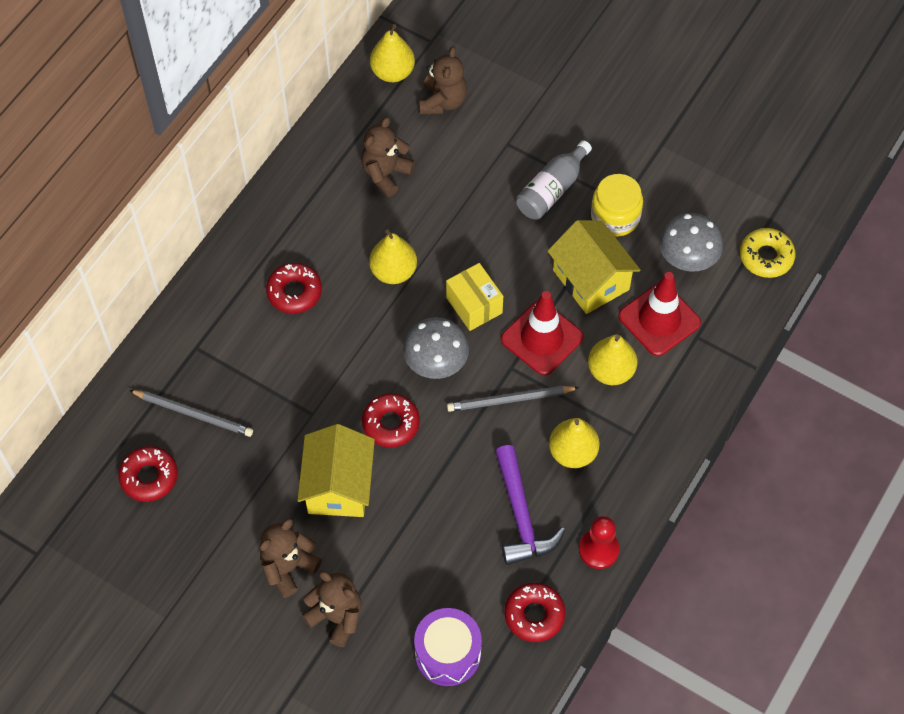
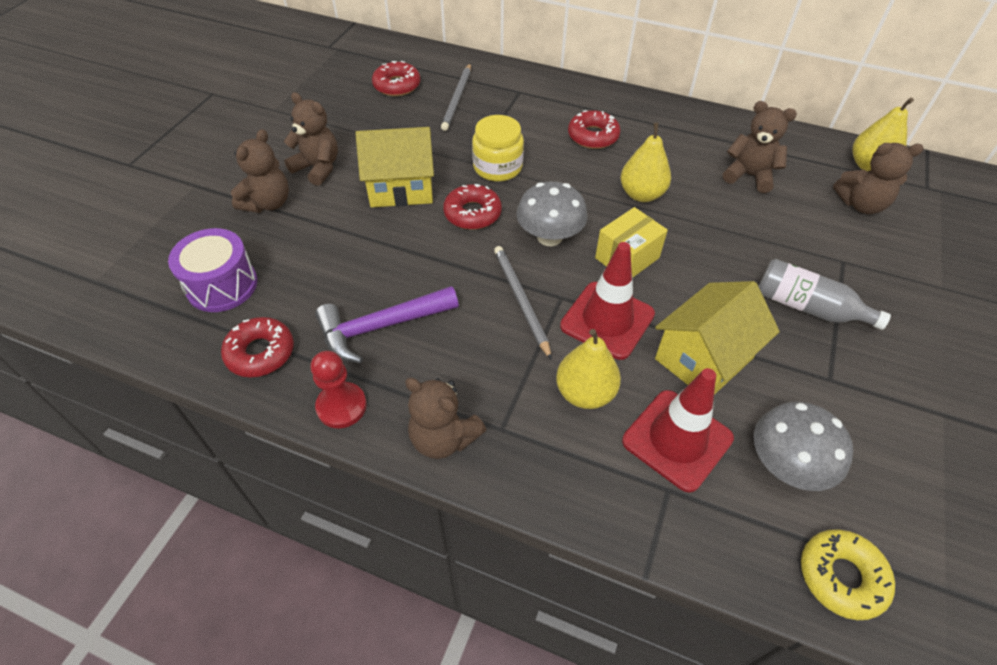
camera: 80 degrees right, 10 degrees down
yellow pear [549,418,600,468] -> none
yellow jar [591,174,643,236] -> yellow jar moved to [472,115,524,182]
none -> brown teddy bear [405,378,486,459]

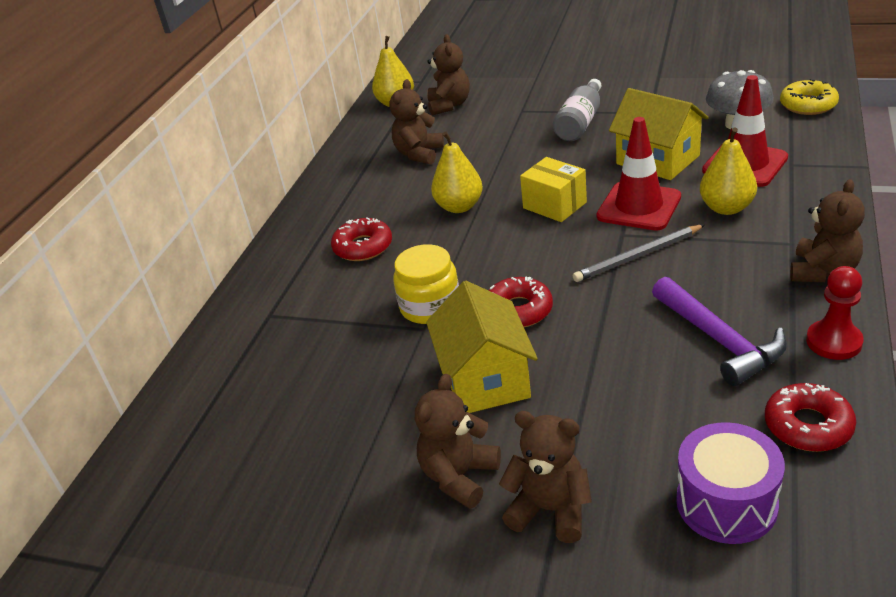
camera: 90 degrees left, 15 degrees down
red donut [372,61,421,96] -> none
grey pencil [441,63,471,131] -> none
grey mushroom [516,181,588,246] -> none

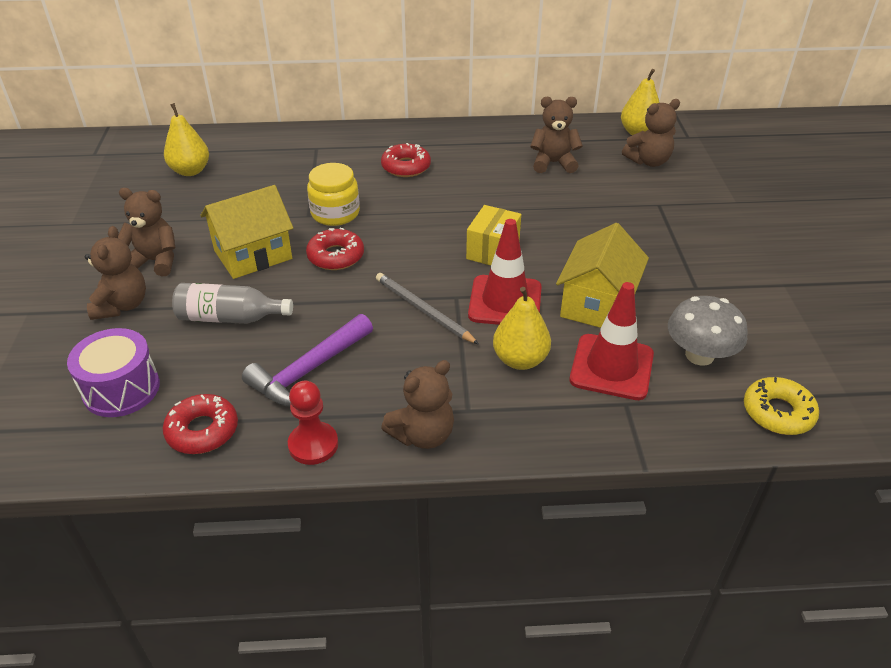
camera: 65 degrees right, 5 degrees up
yellow pear [431,132,483,213] -> yellow pear moved to [164,103,209,176]
grey bottle [553,79,601,141] -> grey bottle moved to [172,283,293,324]
brown teddy bear [790,179,865,282] -> brown teddy bear turned 45 degrees counterclockwise [381,360,454,449]

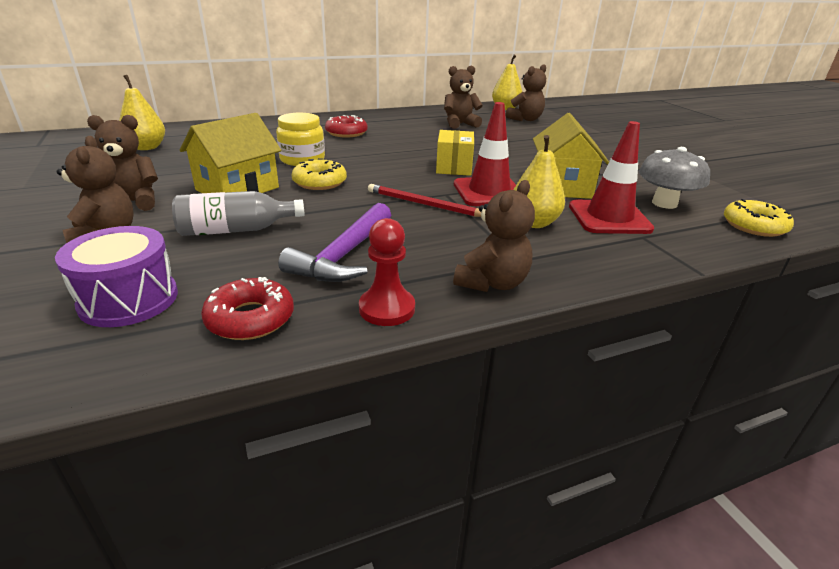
camera: 20 degrees left, 10 degrees down
red donut [306,228,364,270] -> yellow donut [291,158,347,190]
grey pencil [376,273,479,344] -> red pencil [368,184,481,217]

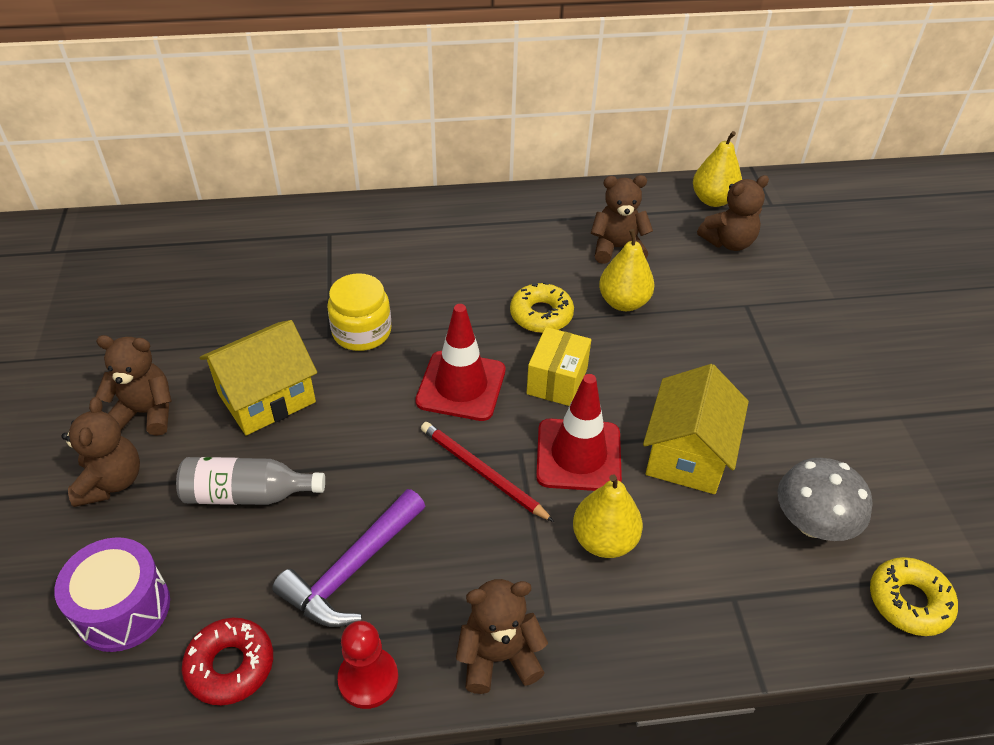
camera: 15 degrees right, 15 degrees up
yellow pear [119,75,165,150] -> yellow pear moved to [599,229,655,311]
yellow donut [291,158,347,190] -> yellow donut moved to [510,282,574,333]
red donut [325,115,367,138] -> none
brown teddy bear [453,180,535,292] -> brown teddy bear turned 150 degrees counterclockwise [456,579,548,694]
red traffic cone [569,121,654,234] -> red traffic cone moved to [415,304,505,421]

